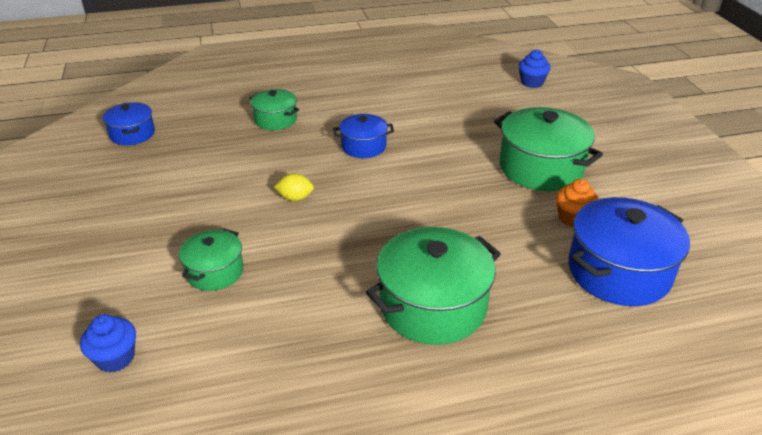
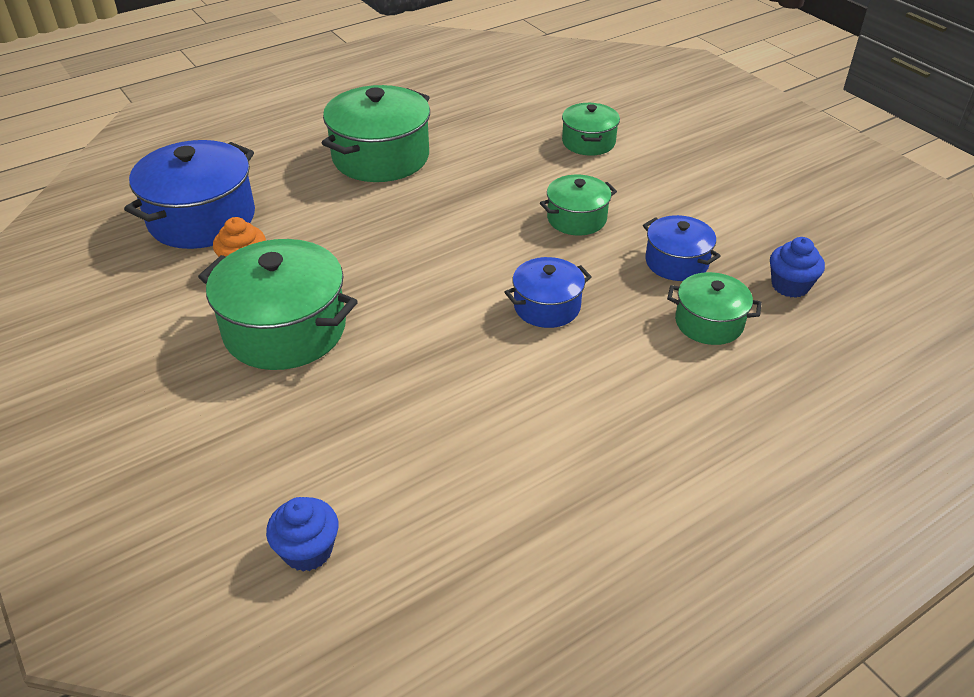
camera: 160 degrees right, 5 degrees up
blue cupcake [80,314,136,373] -> blue cupcake moved to [770,237,825,298]
blue pot [103,102,155,145] -> blue pot moved to [643,215,721,281]
yellow lemon [274,173,314,201] -> green pot [540,175,617,235]

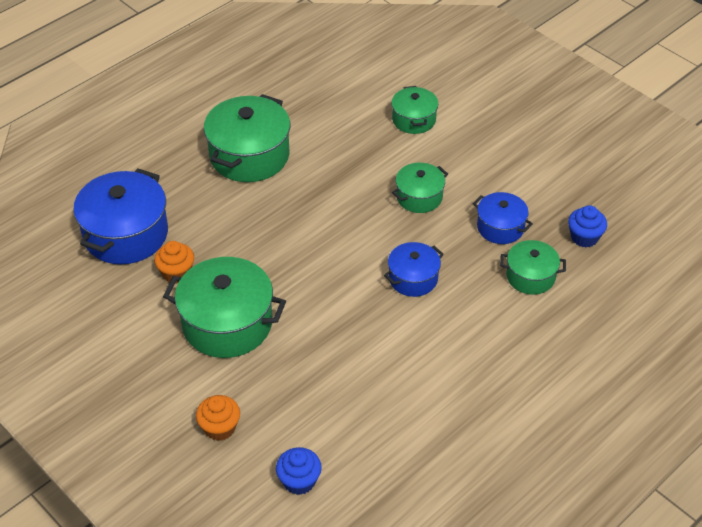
camera: 10 degrees left, 5 degrees up
none -> orange cupcake [196,395,240,441]

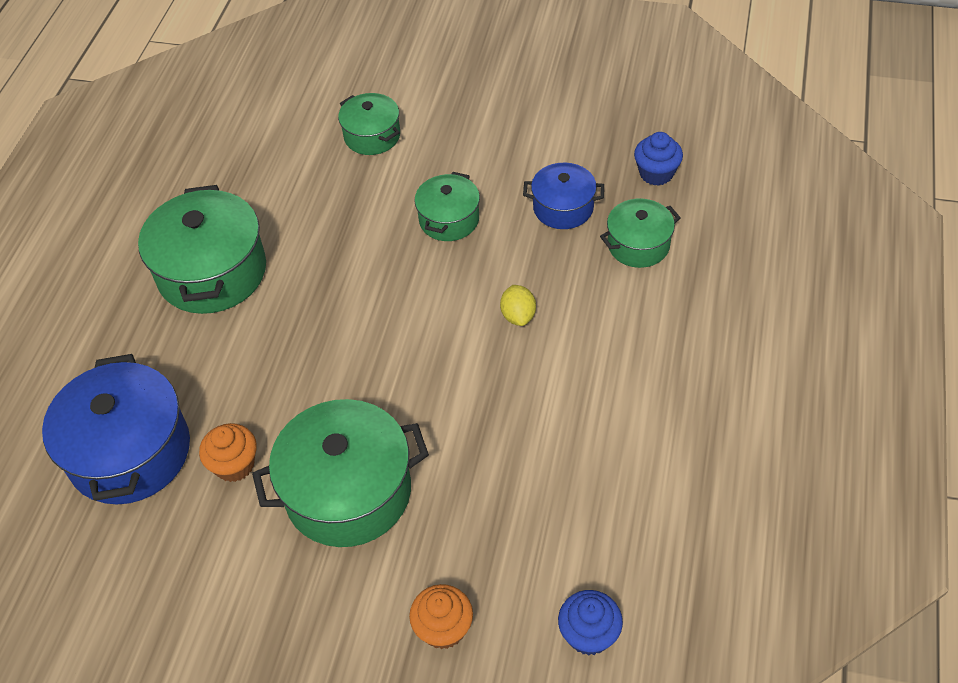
camera: 30 degrees left, 5 degrees up
blue pot [384,242,444,297] -> yellow lemon [500,285,536,326]

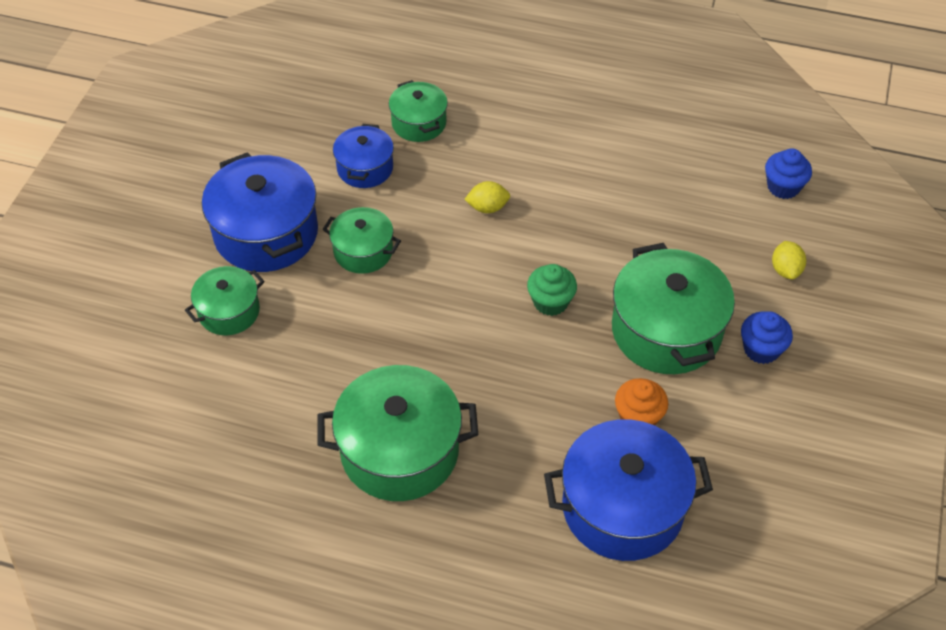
camera: 90 degrees left, 0 degrees up
orange cupcake [409,584,473,649] -> yellow lemon [772,241,806,279]
blue cupcake [634,132,683,186] -> blue cupcake moved to [741,311,793,364]
none -> blue pot [202,152,318,272]
none -> green cupcake [527,264,577,316]

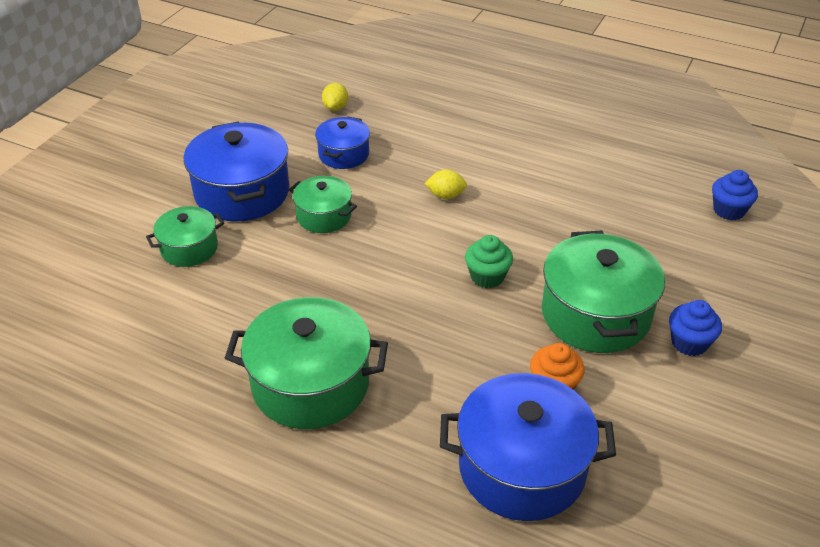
camera: 10 degrees right, 10 degrees down
green pot [389,80,448,142] -> none
yellow lemon [772,241,806,279] -> yellow lemon moved to [322,83,348,111]

